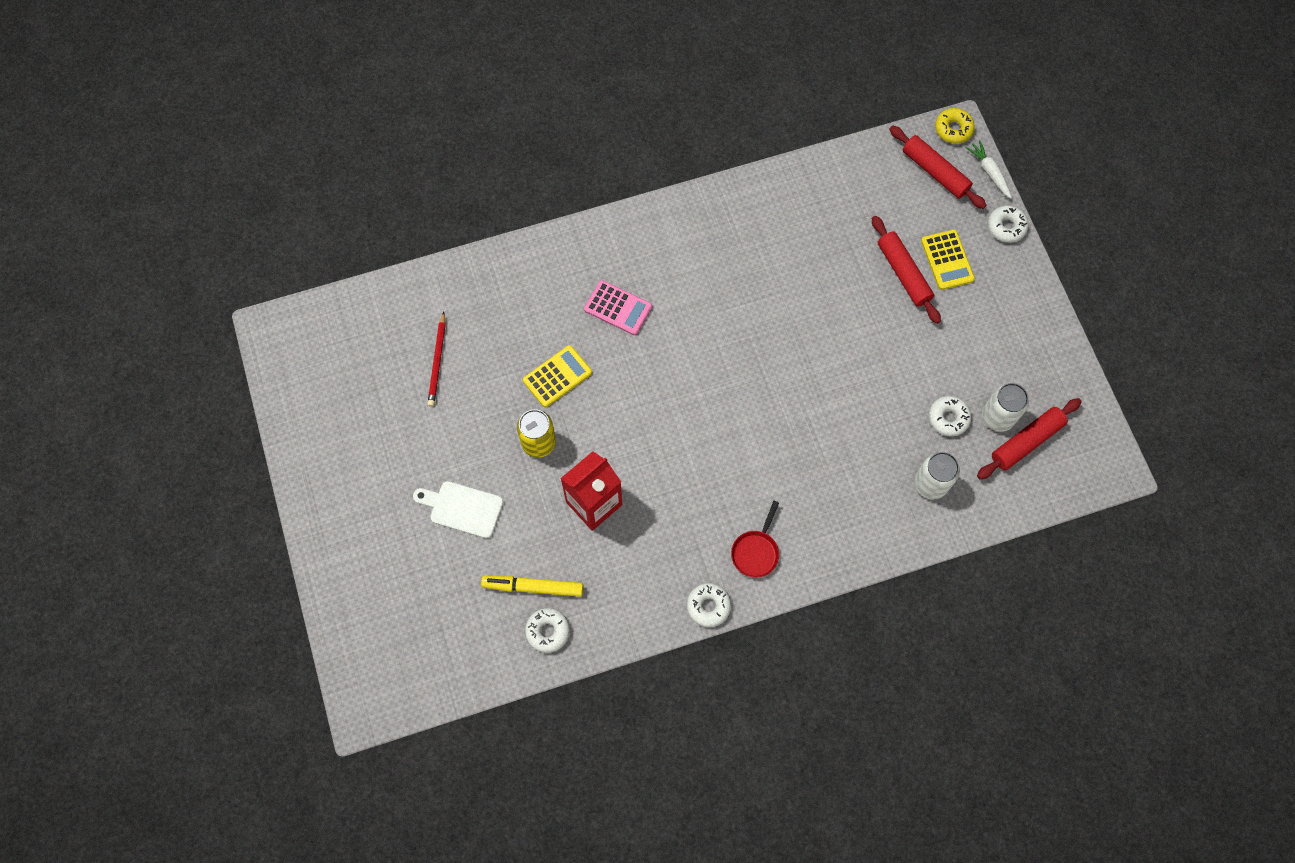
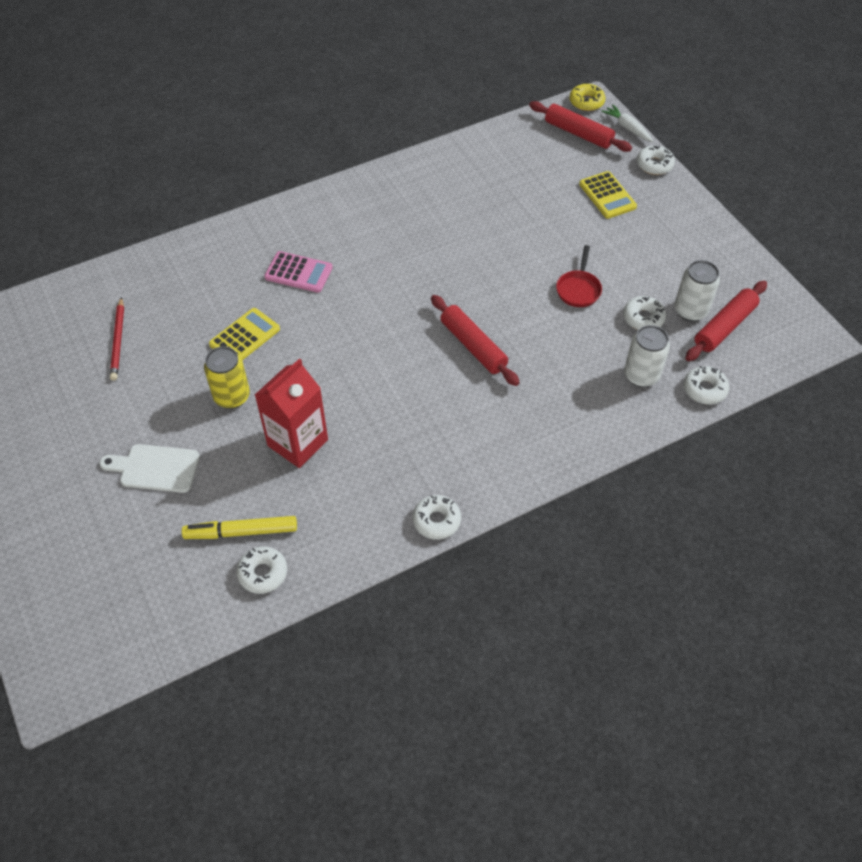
camera: 10 degrees left, 15 degrees down
red pan [731,501,779,578] -> red pan moved to [556,245,602,307]
red rolling pin [872,216,941,324] -> red rolling pin moved to [431,295,520,386]
none -> white donut [684,366,729,404]

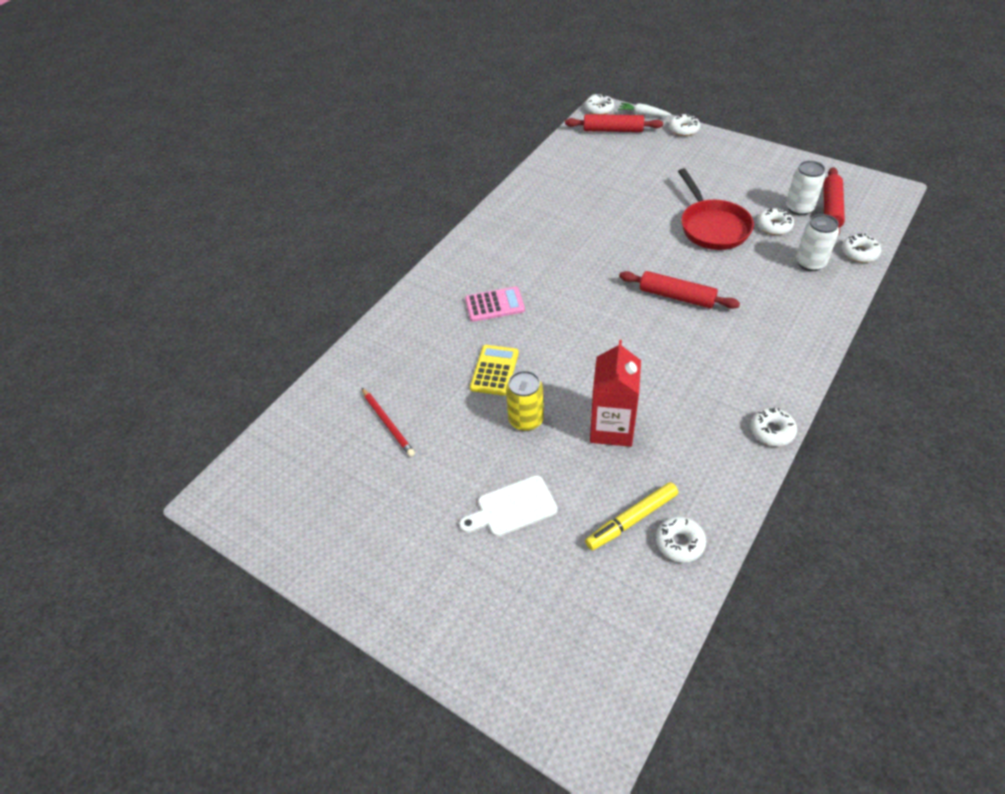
camera: 25 degrees left, 5 degrees down
red pan [556,245,602,307] -> red pan [678,168,754,250], size x1.81
yellow donut [570,84,605,111] -> white donut [585,94,614,114]
yellow calculator [579,171,637,219] -> none

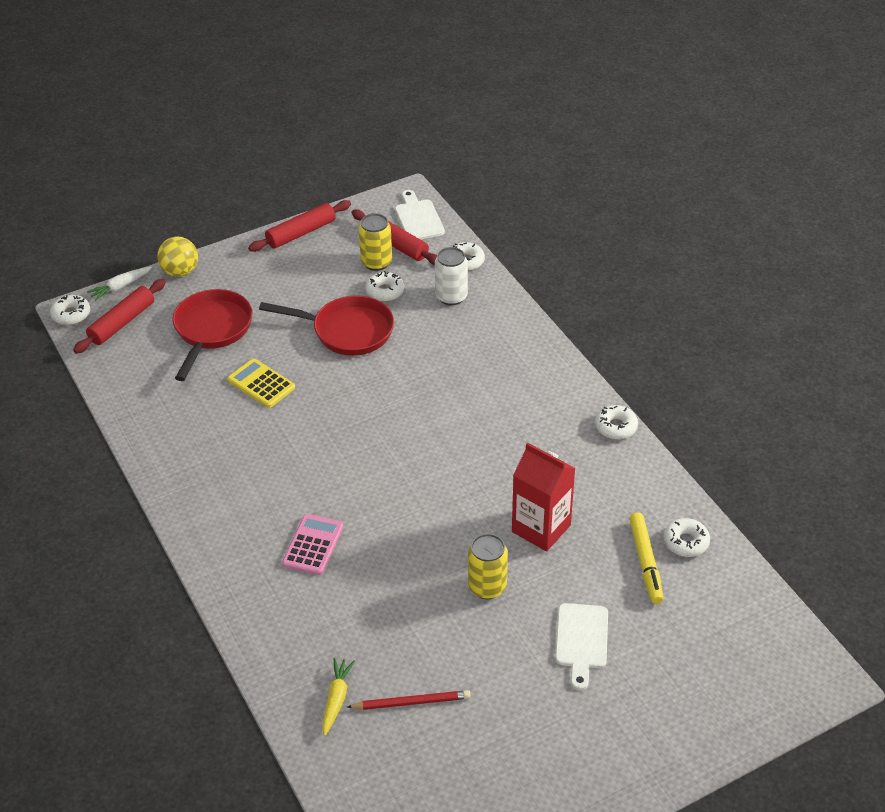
camera: 65 degrees left, 5 degrees down
yellow calculator [470,345,519,396] -> yellow calculator moved to [228,359,295,408]
red rolling pin [619,271,740,309] -> red rolling pin moved to [248,200,351,252]
white donut [669,114,700,136] -> yellow ball [157,236,198,277]
white can [786,161,826,215] -> yellow can [359,213,392,271]
none -> red pan [172,289,253,381]
none -> yellow carrot [322,658,355,736]
none -> white cutting board [395,190,445,240]

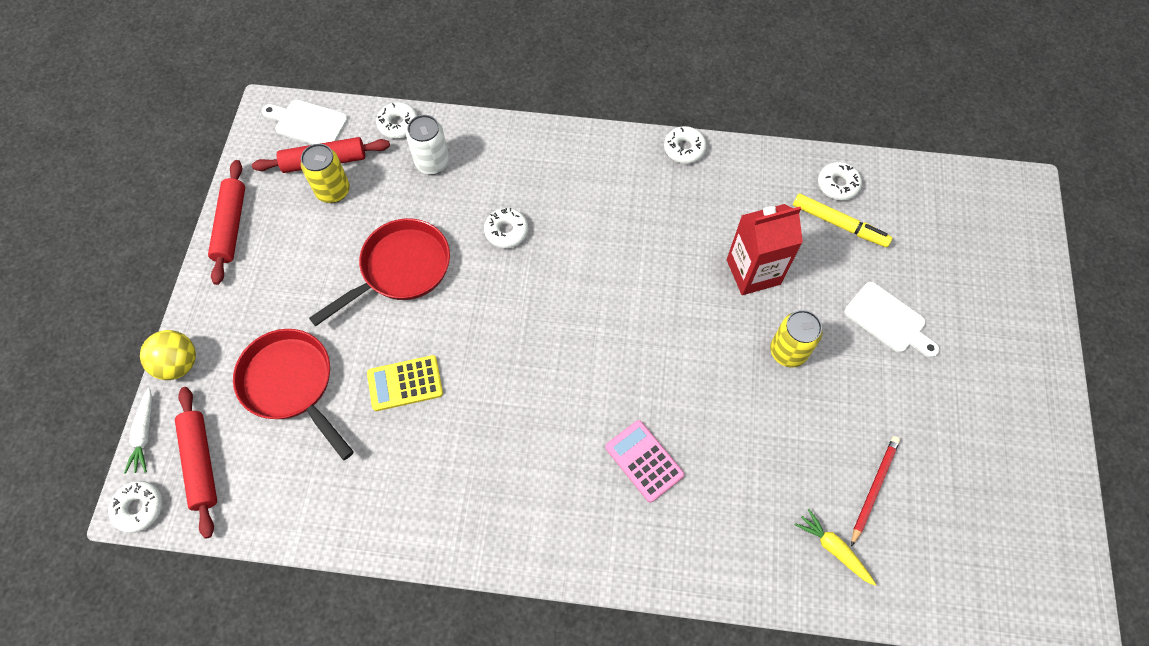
camera: 55 degrees left, 20 degrees up
white donut [365,271,404,302] -> white donut moved to [484,208,528,248]

